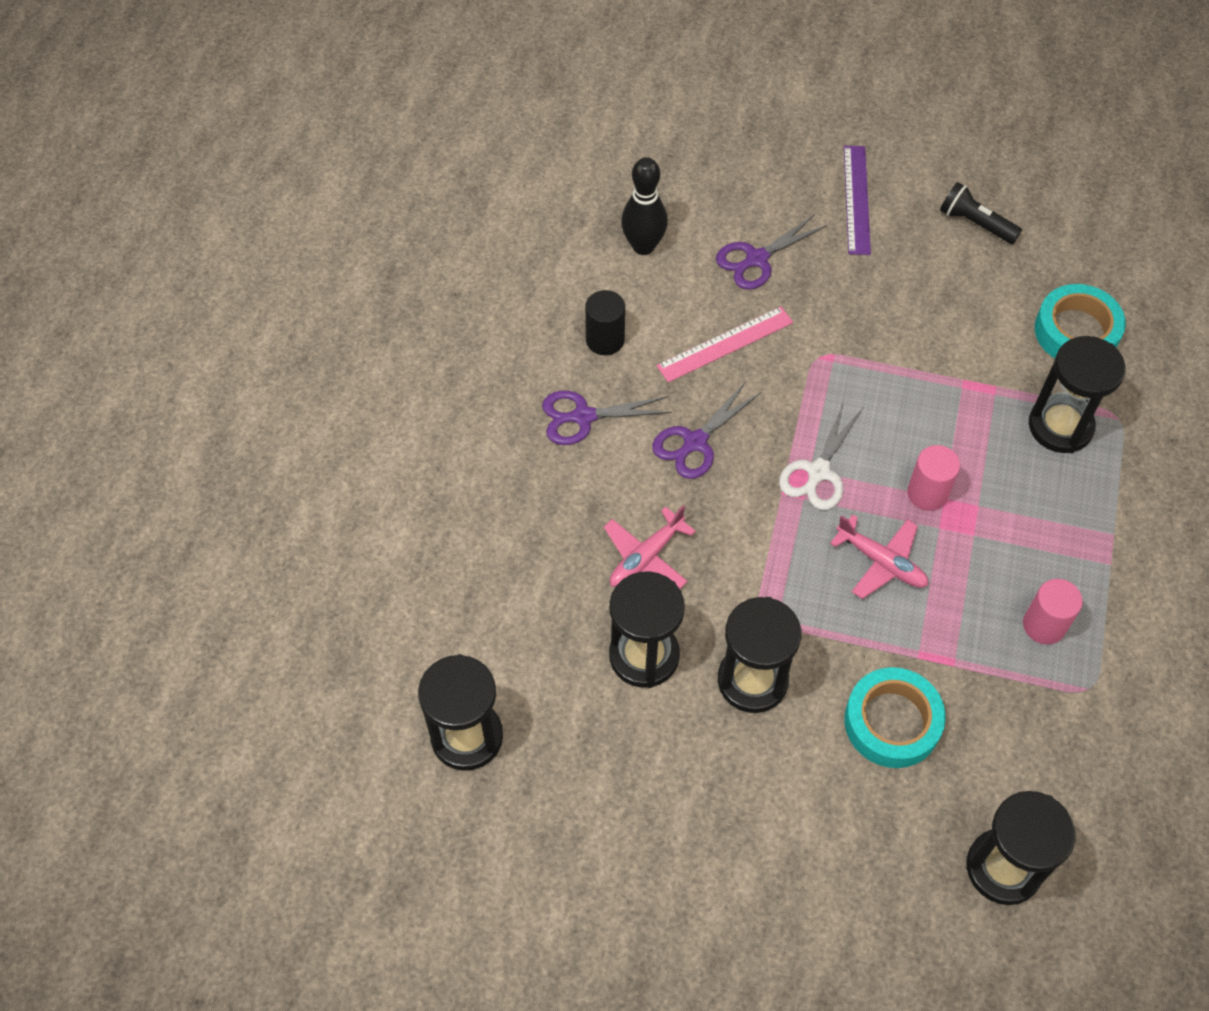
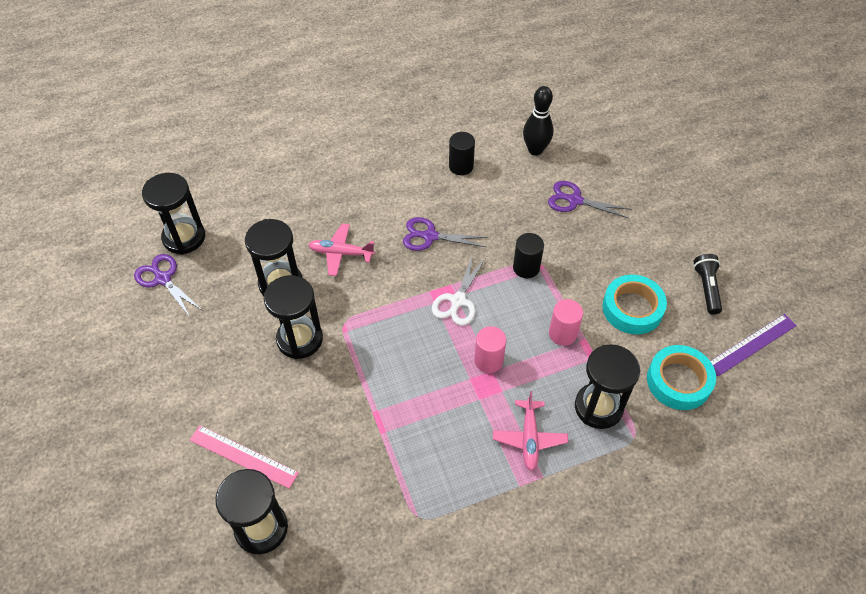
camera: 55 degrees right, 5 degrees down
purple scissors [542,391,672,445] -> purple scissors moved to [134,254,203,317]
pink ruler [656,306,793,382] -> pink ruler moved to [190,425,299,489]
white scissors [779,402,863,510] -> white scissors turned 60 degrees counterclockwise [432,255,486,325]
pink plane [830,515,929,599] -> pink plane moved to [493,391,568,471]
purple ruler [844,146,871,255] -> purple ruler moved to [711,314,797,376]
turquoise tape [844,667,946,768] -> turquoise tape moved to [602,275,667,334]
pink cylinder [1023,579,1083,645] -> pink cylinder moved to [549,299,583,346]
none -> black cylinder [513,233,544,278]

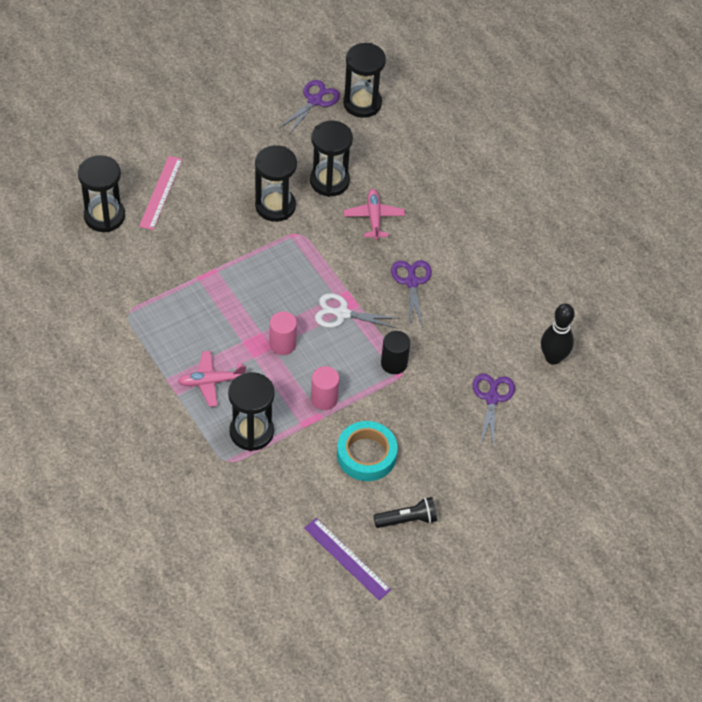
camera: 75 degrees right, 0 degrees up
black cylinder [449,132,475,175] -> none
turquoise tape [647,345,716,410] -> none

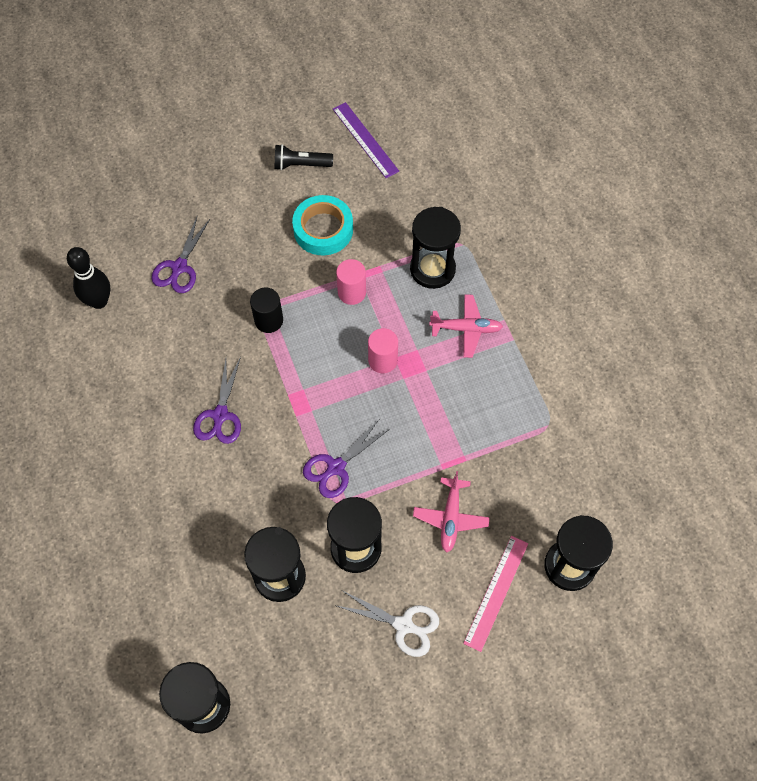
camera: 165 degrees left, 10 degrees up
purple scissors [279,80,340,134] -> purple scissors moved to [303,420,390,498]
white scissors [315,293,400,329] -> white scissors moved to [337,591,439,657]
pink plane [344,189,405,240] -> pink plane moved to [413,471,490,552]

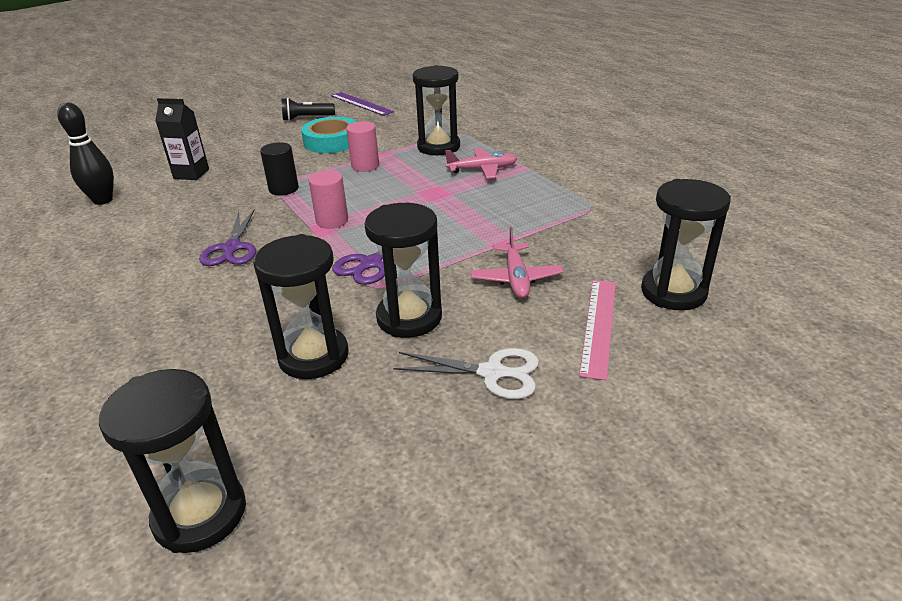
camera: 10 degrees left, 30 degrees down
purple scissors [152,217,210,293] -> black carton [155,98,209,180]
pink cylinder [368,328,398,373] -> pink cylinder moved to [309,170,348,228]

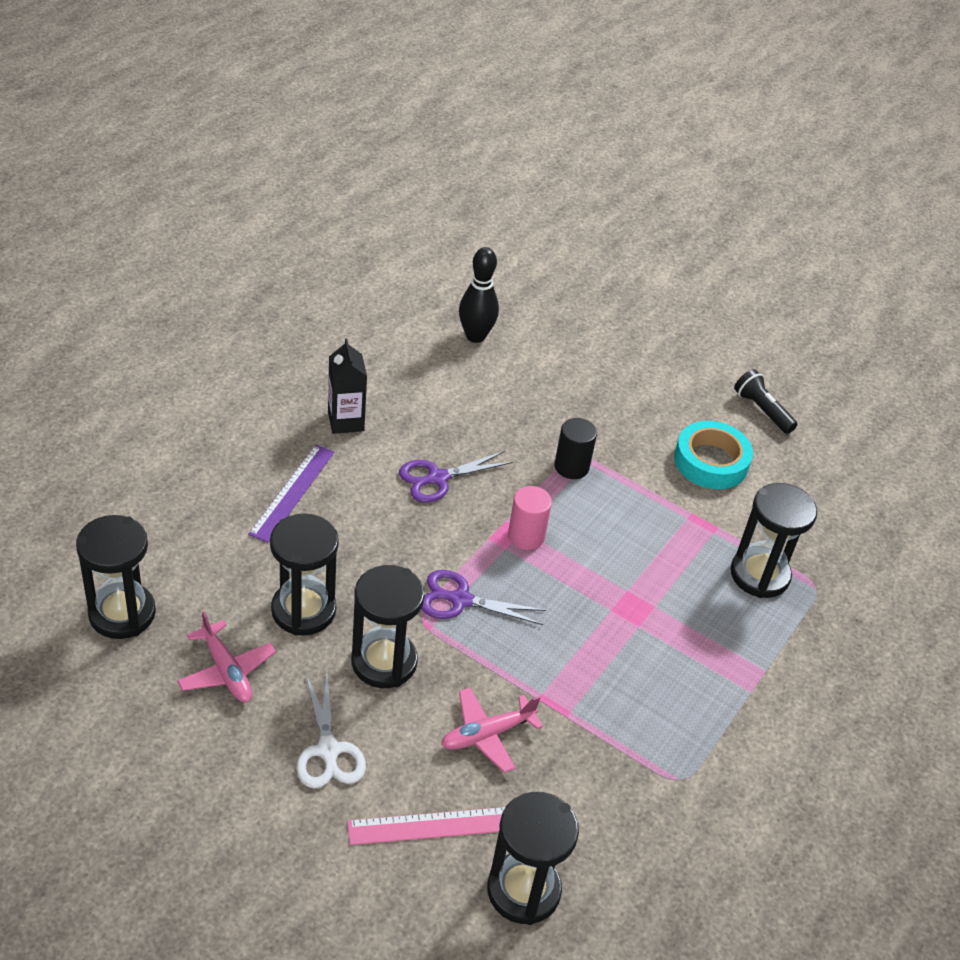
camera: 60 degrees right, 10 degrees up
black carton [155,98,209,180] -> black carton moved to [328,339,367,434]
purple ruler [331,92,394,116] -> purple ruler moved to [248,445,334,543]
pink cylinder [346,121,379,172] -> none
pink plane [445,148,517,179] -> pink plane moved to [177,611,276,702]

